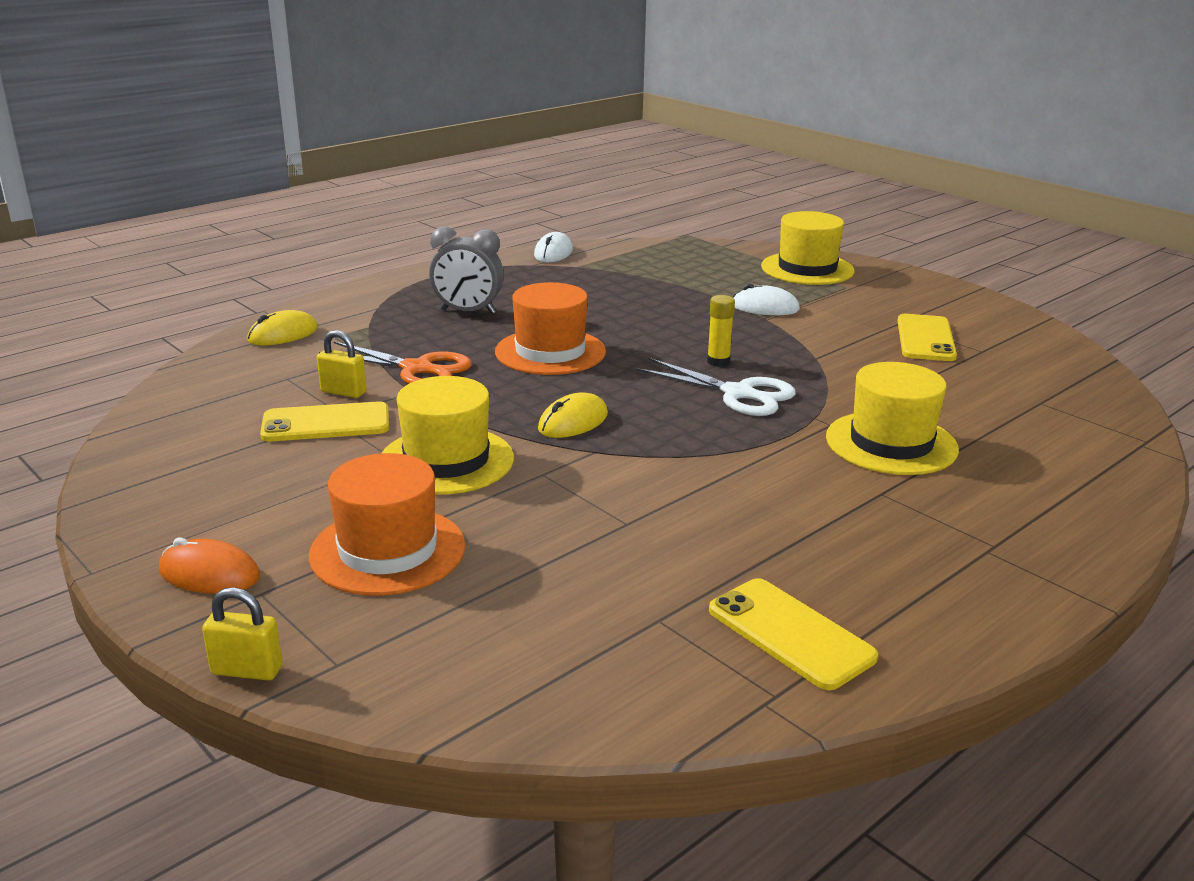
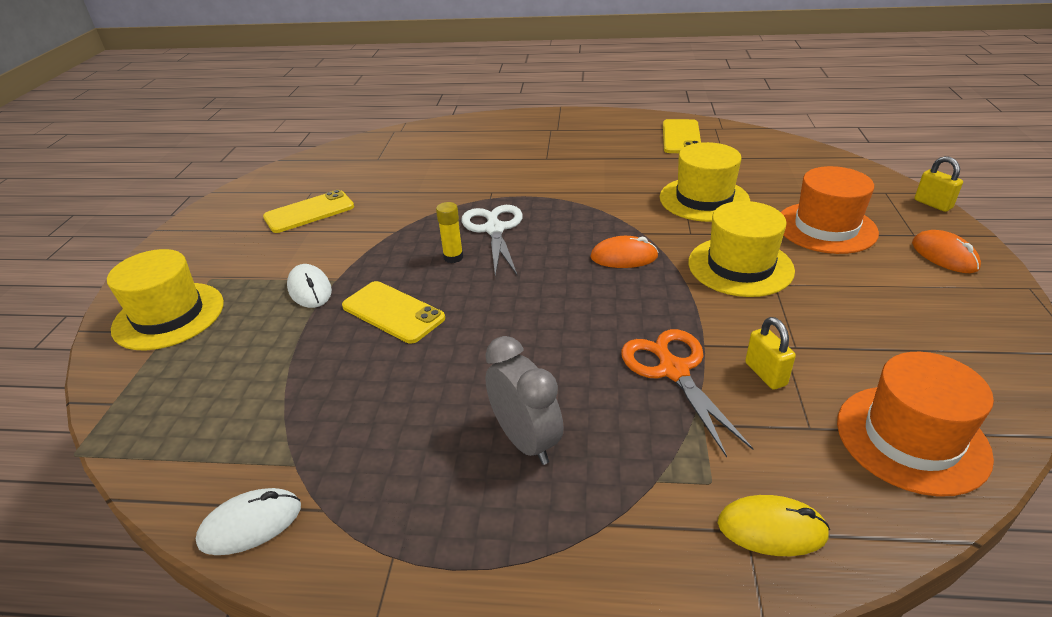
camera: 130 degrees left, 10 degrees up
yellow phone [260,401,389,442] -> yellow phone moved to [342,281,445,343]
orange hat [495,282,606,375] -> orange hat moved to [837,352,994,497]
yellow mouse [538,392,608,438] -> orange mouse [590,236,658,268]
yellow hat [826,362,959,475] -> yellow hat moved to [660,142,750,222]

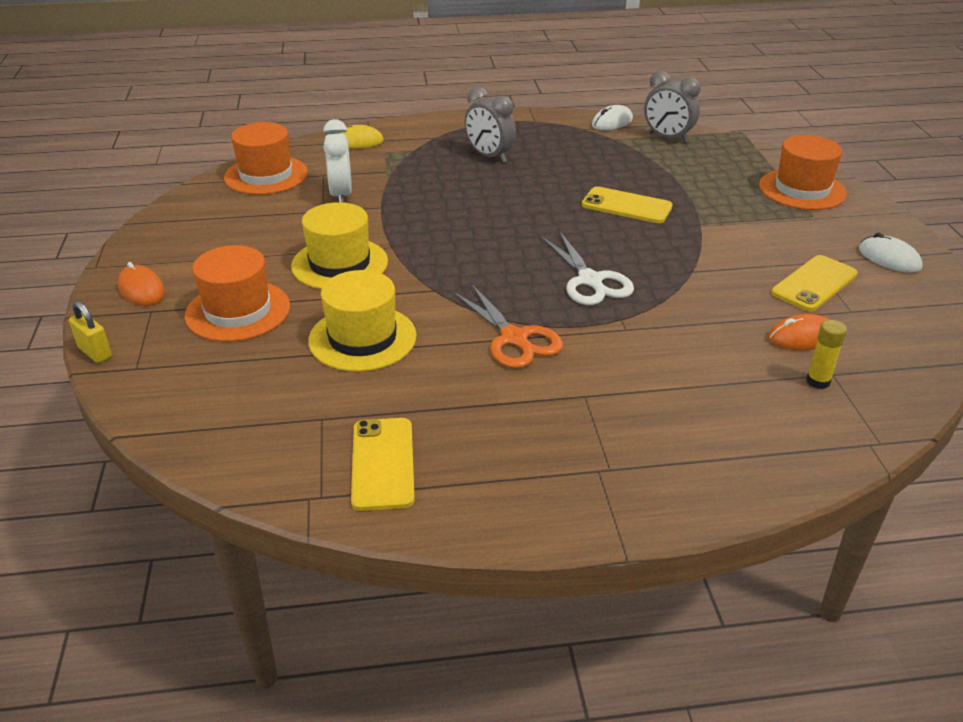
camera: 165 degrees right, 0 degrees up
yellow hat [107,249,224,350] -> orange hat [759,135,847,210]
white mouse [287,264,332,308] -> white mouse moved to [859,233,923,273]
yellow glue stick [436,202,463,263] -> yellow glue stick moved to [806,320,847,389]
orange mouse [590,236,658,268] -> orange mouse moved to [768,314,830,350]
orange scissors [621,329,753,457] -> orange scissors moved to [453,283,563,368]
yellow padlock [745,317,796,390] -> white clock [323,119,352,203]
none -> grey clock [644,71,701,143]

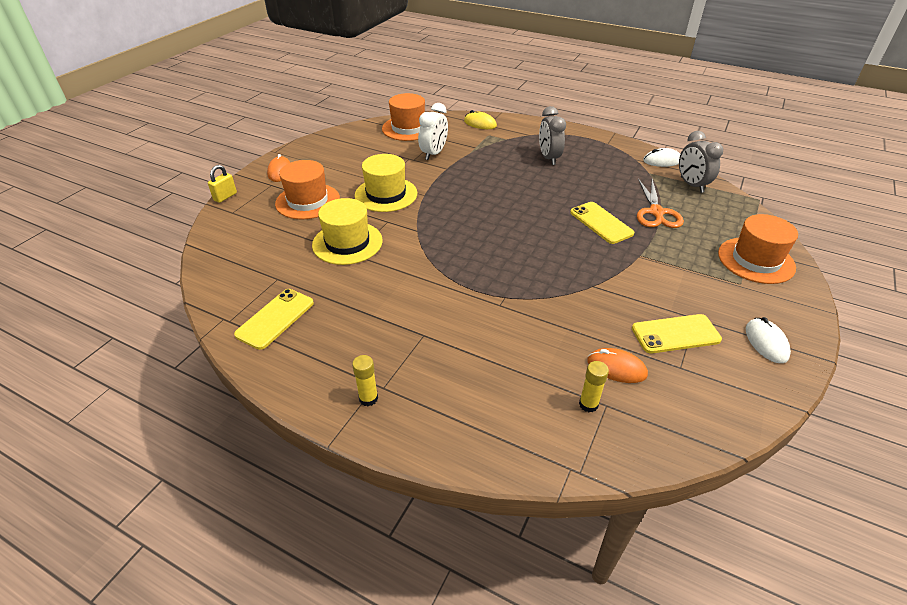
camera: 35 degrees right, 5 degrees up
yellow padlock [69,301,112,363] -> yellow padlock turned 45 degrees clockwise [208,165,237,203]
orange scissors [453,283,563,368] -> orange scissors moved to [637,179,684,228]
white scissors [541,232,634,305] -> none
none -> yellow glue stick [352,355,378,406]

